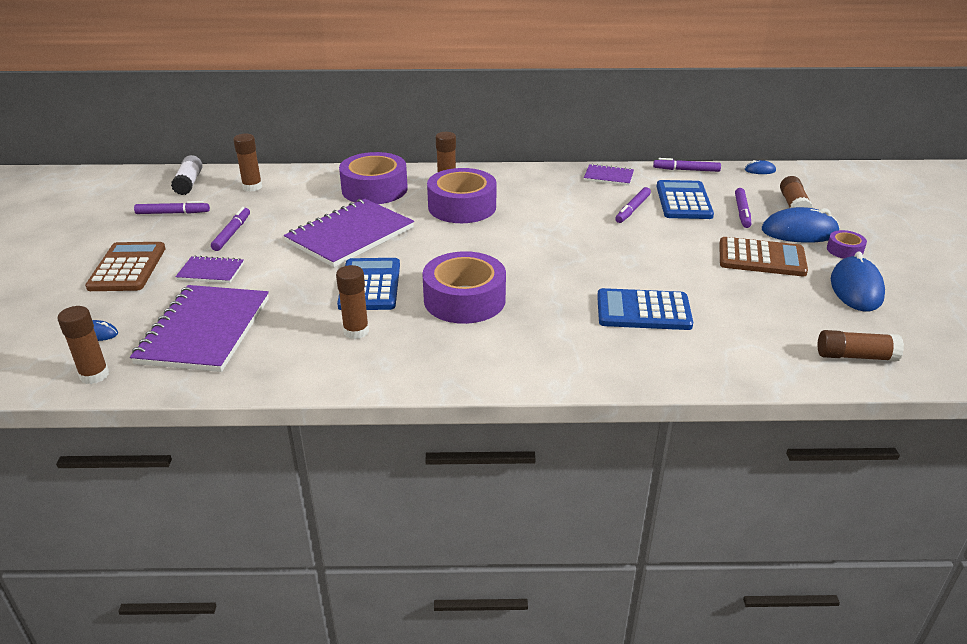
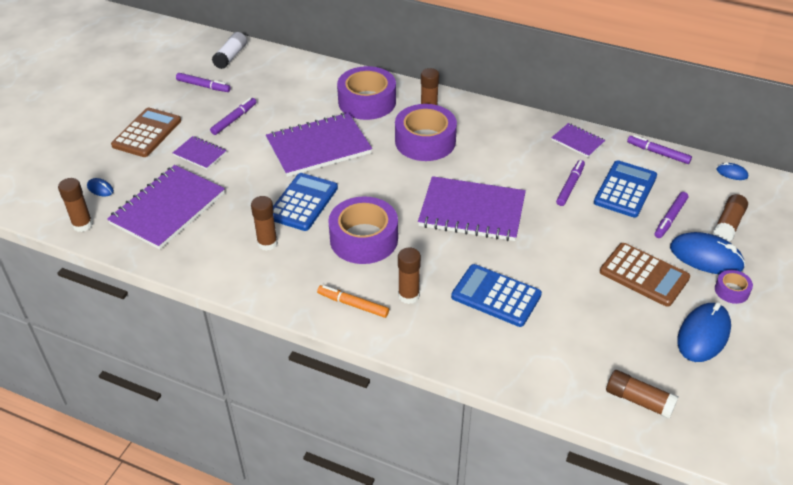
camera: 25 degrees right, 10 degrees up
brown glue stick [233,134,262,192] -> brown glue stick moved to [398,247,421,304]
purple marker [615,187,651,223] -> purple marker turned 150 degrees clockwise [556,160,585,206]
none -> orange marker [317,285,389,318]
none -> purple notebook [418,176,526,241]

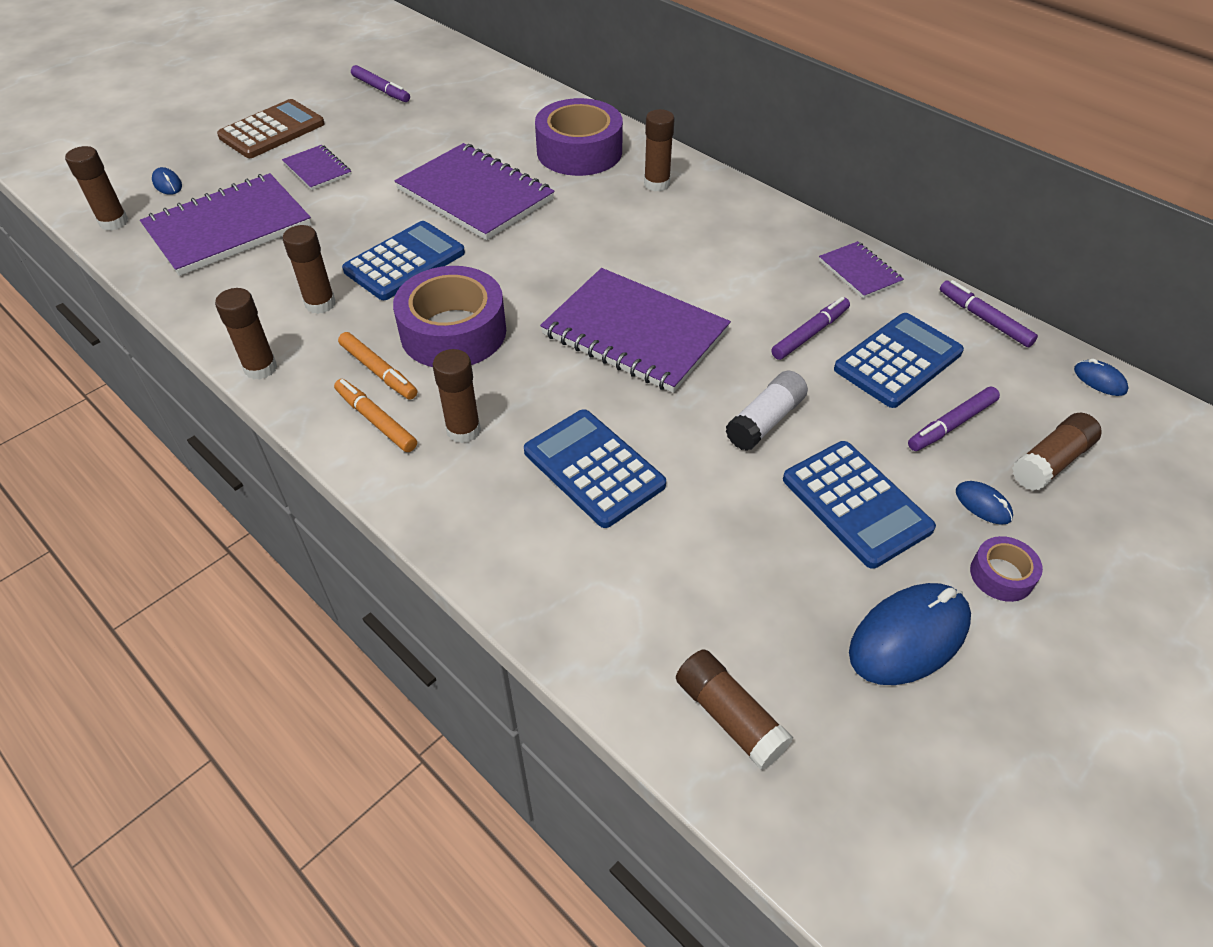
camera: 20 degrees right, 5 degrees up
purple marker [210,97,256,135] -> none
white glue stick [212,32,247,69] -> white glue stick moved to [726,371,808,451]
purple notebook [266,113,372,177] -> purple notebook turned 45 degrees clockwise [395,143,555,240]
purple tape [395,104,457,161] -> none
brown calculator [600,243,690,307] -> blue calculator [783,441,936,569]
blue mouse [670,232,746,274] -> blue mouse [956,481,1013,524], size x0.47
none -> brown glue stick [215,288,277,380]
none -> orange marker [338,332,417,400]

